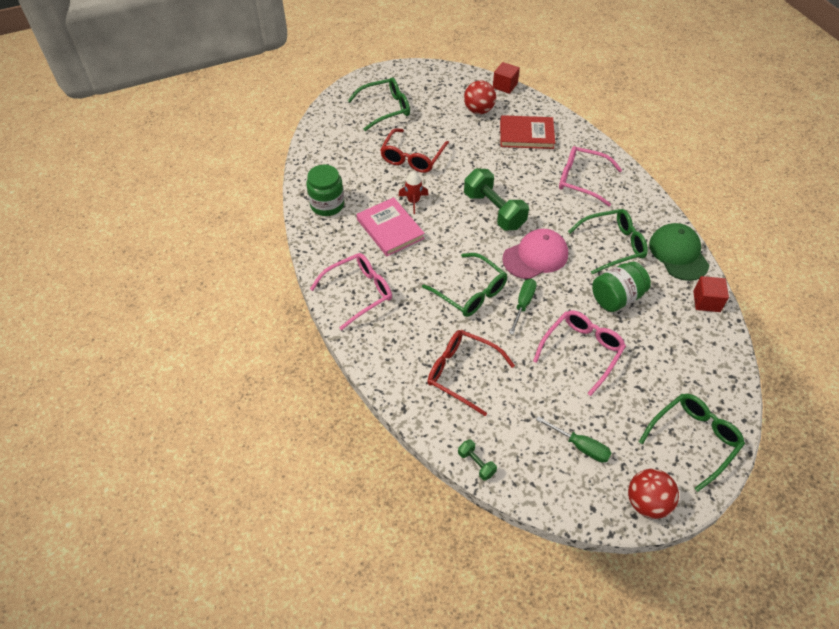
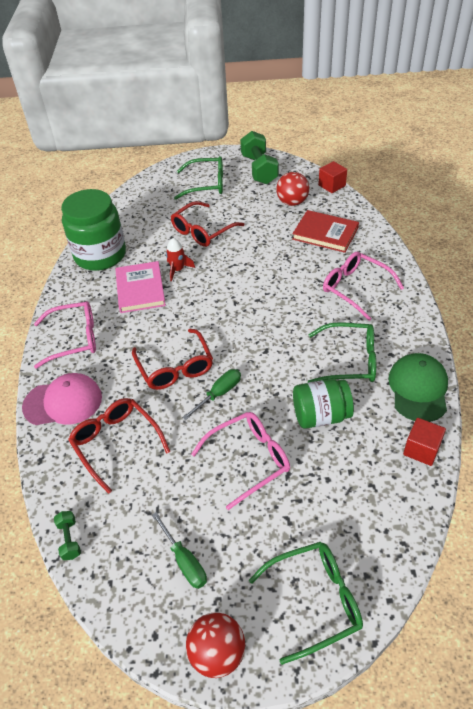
camera: 25 degrees right, 5 degrees down
green jar [306,165,344,216] -> green jar [61,189,126,271], size x1.58
green glasses [422,253,507,317] -> red glasses [132,329,213,390]
green dumbbell [464,169,529,230] -> green dumbbell moved to [240,131,279,184]
pink cap [502,229,568,279] -> pink cap moved to [22,373,102,425]

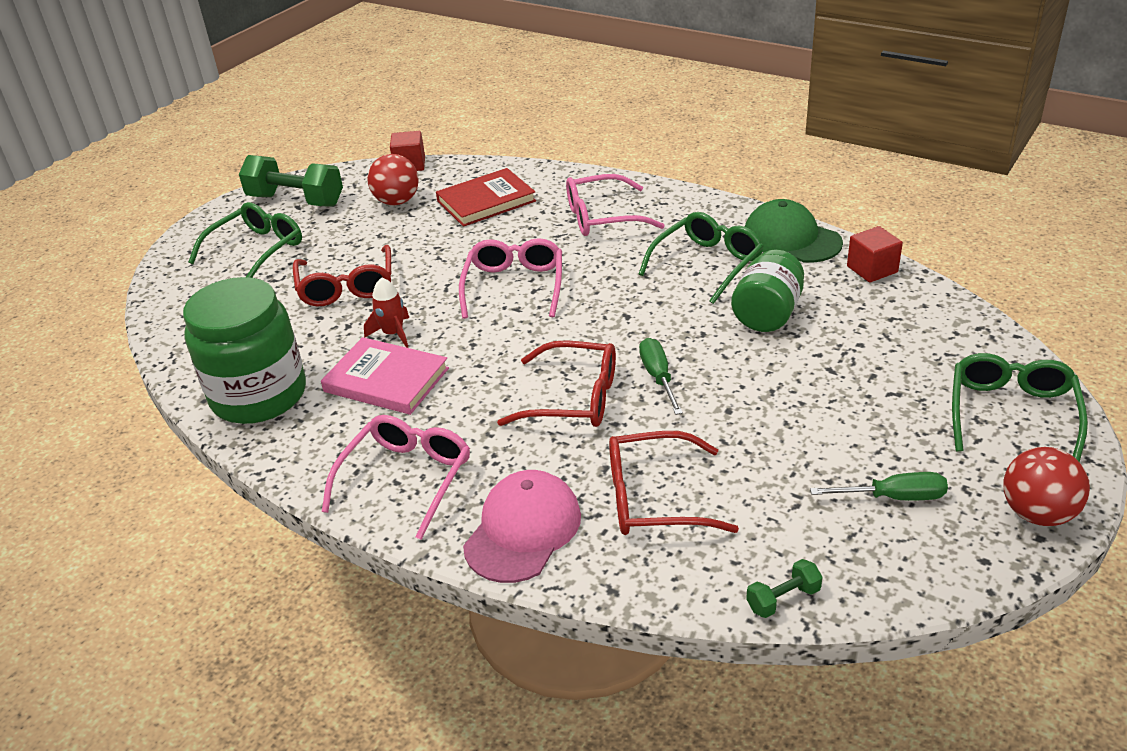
camera: 55 degrees left, 10 degrees down
green dumbbell [54,511,81,560] -> green dumbbell turned 45 degrees counterclockwise [746,559,822,618]
pink glasses [191,412,290,510] -> pink glasses moved to [459,238,562,319]

